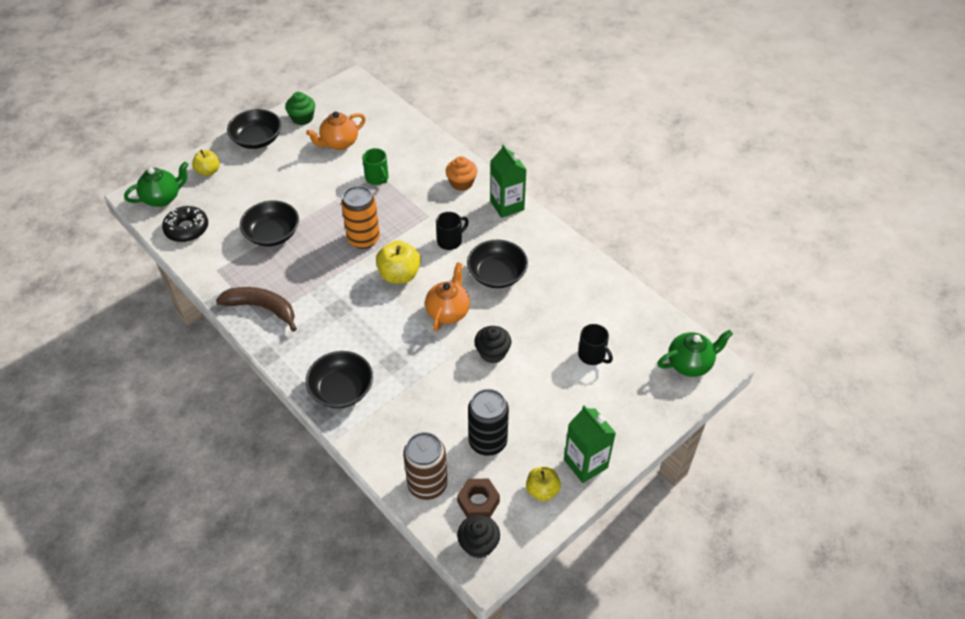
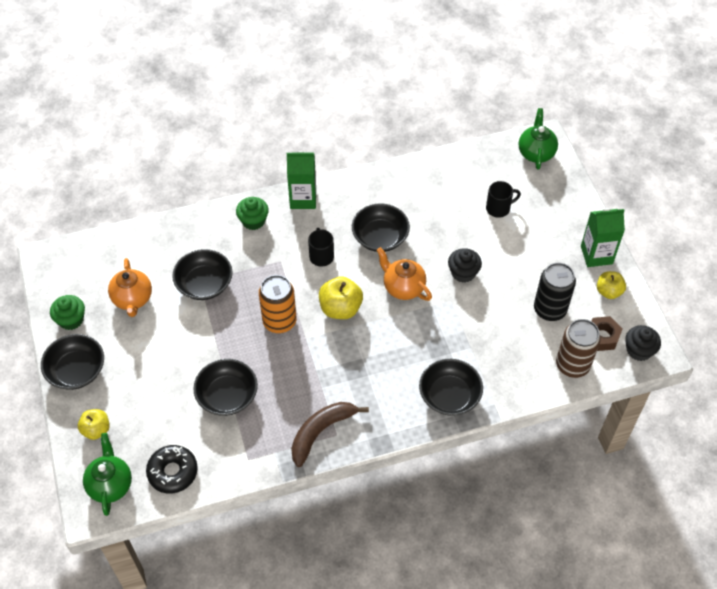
camera: 65 degrees left, 5 degrees up
green mug [362,148,389,185] -> black bowl [172,249,233,300]
orange cupcake [446,156,477,191] -> green cupcake [236,197,269,230]

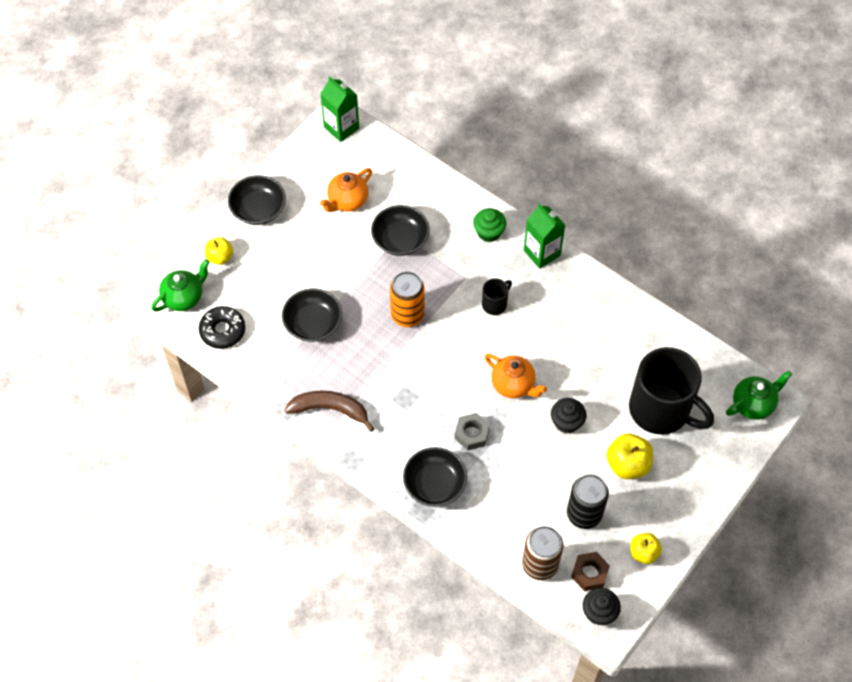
camera: 55 degrees right, 5 degrees up
green cupcake [50,295,85,330] -> none
yellow apple [319,276,363,319] -> yellow apple moved to [606,434,653,479]
black bowl [352,203,410,252] -> none
orange teapot [377,247,432,301] -> orange teapot turned 120 degrees clockwise [484,354,547,398]
black mug [486,181,521,218] -> black mug [629,347,714,435], size x2.31
green carton [581,208,625,267] -> green carton moved to [320,76,359,142]
none -> grey nut [454,413,490,450]

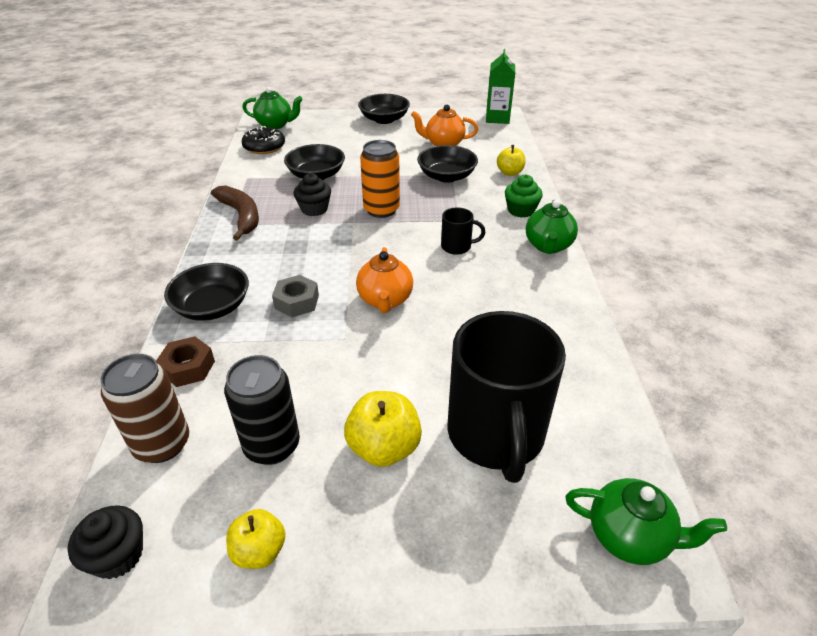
camera: 50 degrees right, 20 degrees down
yellow apple [205,237,233,265] -> yellow apple moved to [497,145,526,176]
green carton [524,203,565,269] -> green teapot [526,200,578,254]
black cupcake [551,398,586,433] -> black cupcake moved to [294,173,331,216]
brown nut [571,552,610,591] -> brown nut moved to [156,336,215,387]

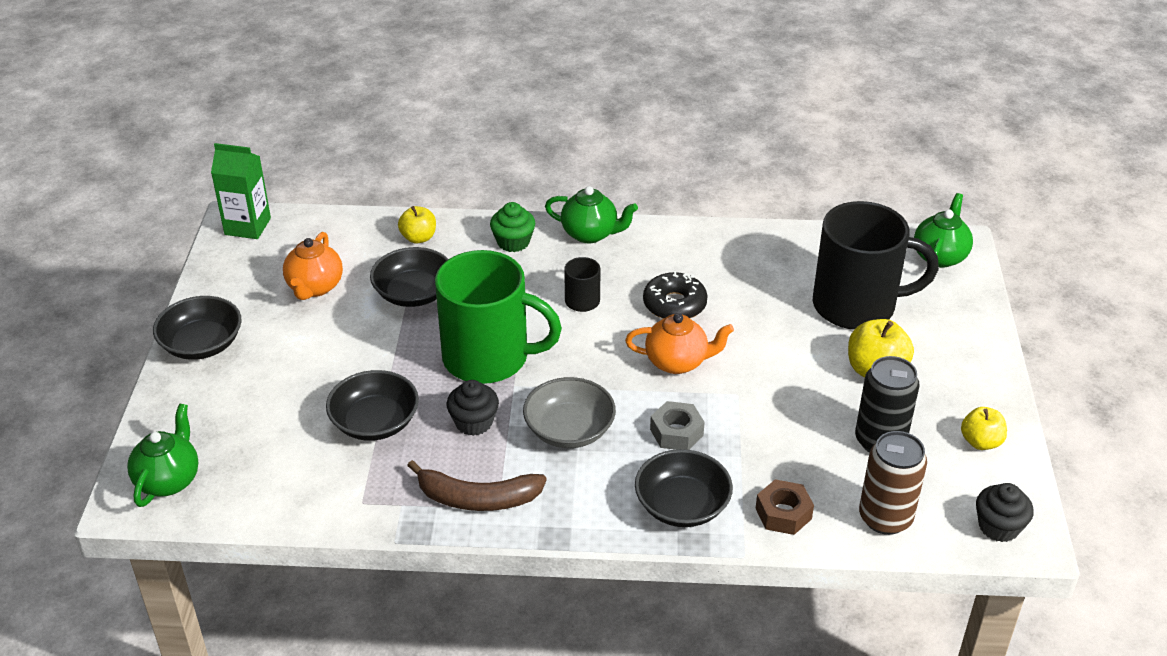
camera: 85 degrees left, 0 degrees up
brown banana [211,185,259,241] -> brown banana turned 150 degrees counterclockwise [407,460,547,511]
black donut [242,126,285,154] -> black donut moved to [643,271,707,319]
orange can [360,140,400,218] -> green mug [435,250,562,384]
none -> grey bowl [523,377,616,448]

